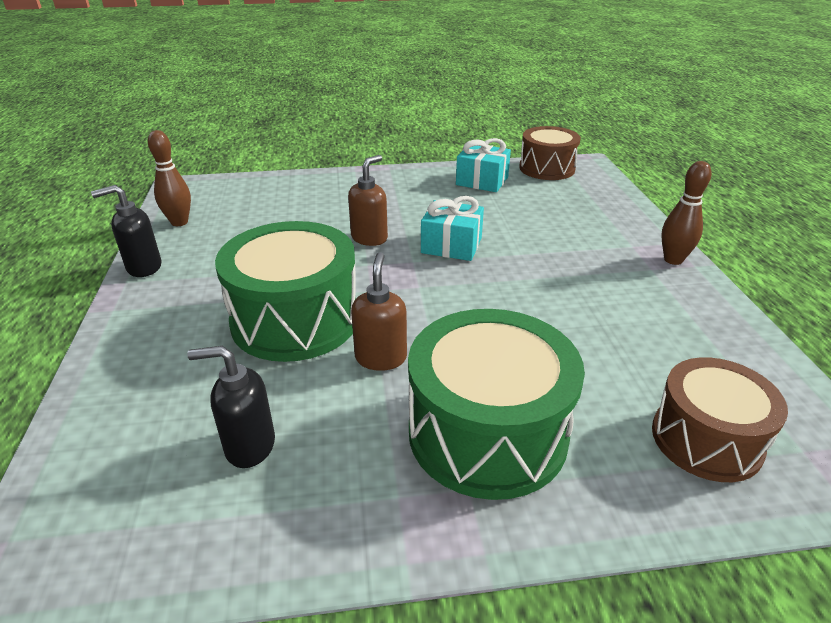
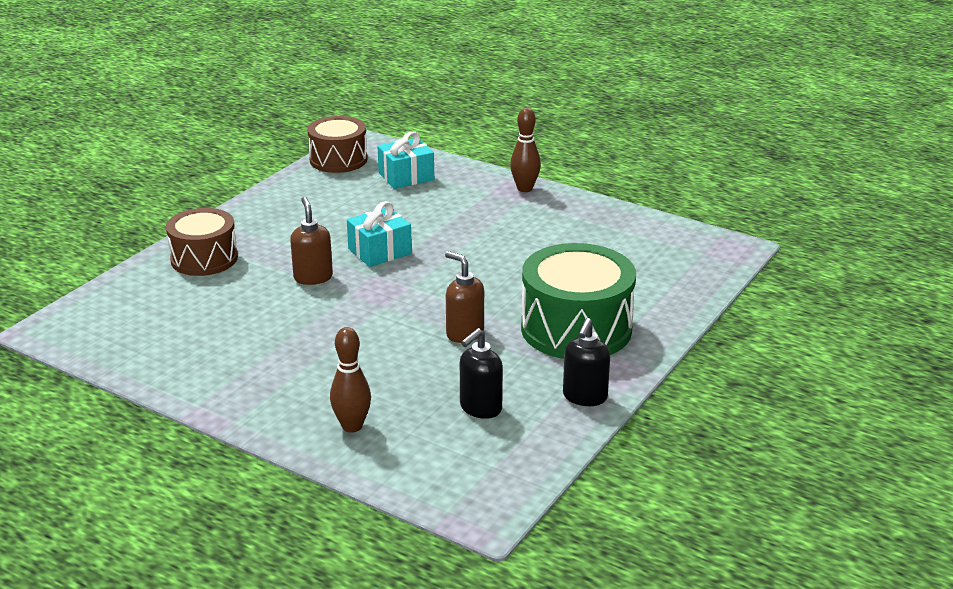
camera: 50 degrees left, 5 degrees down
black soap dispenser [91,185,162,277] -> black soap dispenser moved to [563,318,610,406]
brown bowling pin [148,130,191,226] -> brown bowling pin moved to [330,327,371,433]
green drum [215,221,356,362] -> none
turquoise gift [456,138,511,192] -> turquoise gift moved to [377,131,434,189]
brown drum [652,357,788,482] -> brown drum moved to [166,208,238,276]

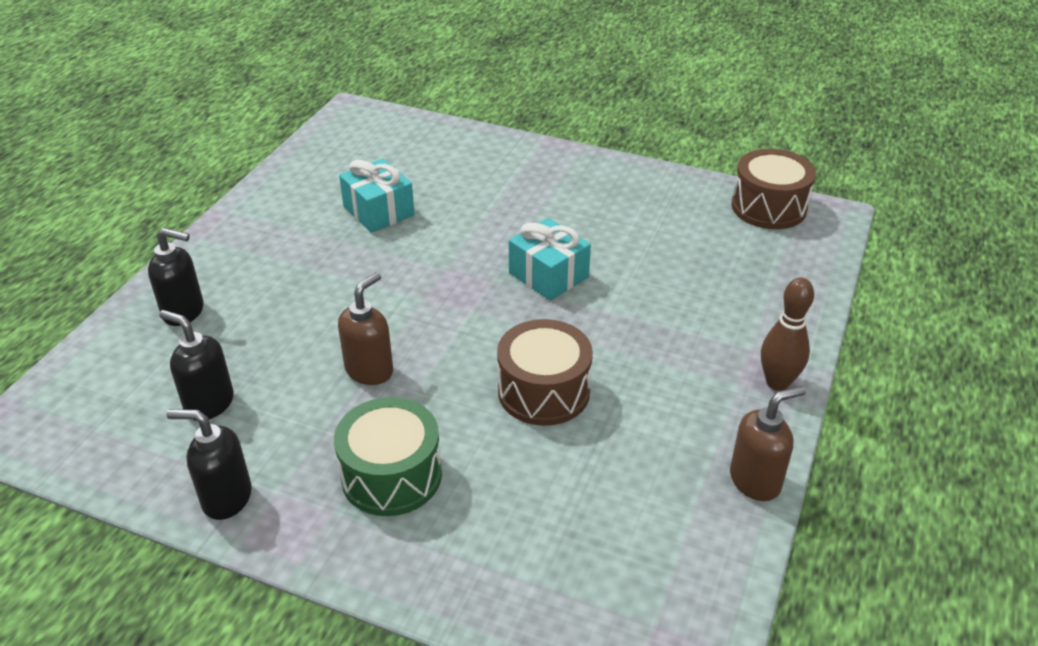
camera: 80 degrees right, 10 degrees up
brown drum [166,208,238,276] -> brown drum moved to [497,319,593,426]
brown soap dispenser [290,197,333,285] -> brown soap dispenser moved to [730,386,806,501]
brown bowling pin [330,327,371,433] -> black soap dispenser [148,228,204,326]
turquoise gift [377,131,434,189] -> turquoise gift moved to [339,159,415,233]
green drum [521,243,636,359] -> green drum [334,397,442,516], size x0.65

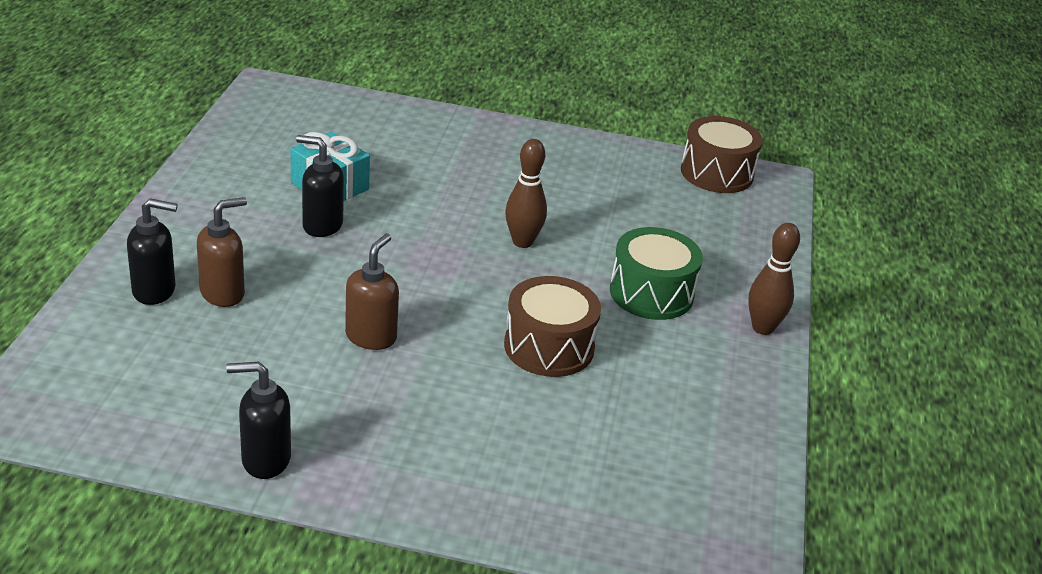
camera: 15 degrees left, 5 degrees down
black soap dispenser [159,310,234,421] -> black soap dispenser moved to [296,135,344,237]
green drum [334,397,442,516] -> green drum moved to [610,227,703,320]
turquoise gift [509,218,591,301] -> brown bowling pin [505,139,547,248]
brown soap dispenser [730,386,806,501] -> brown soap dispenser moved to [197,197,247,307]

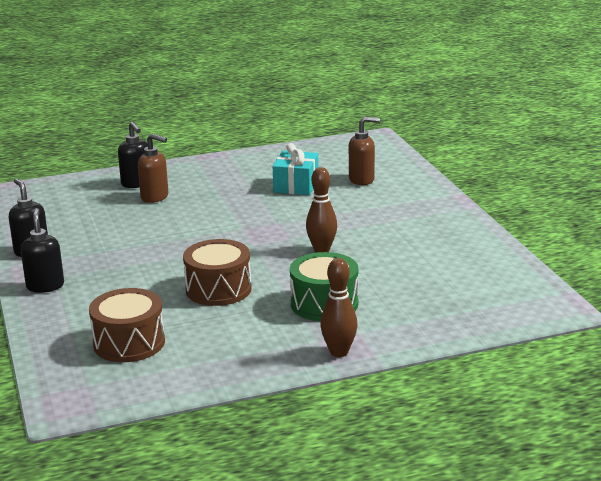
camera: 65 degrees right, 10 degrees down
black soap dispenser [296,135,344,237] -> black soap dispenser moved to [21,208,64,293]
brown soap dispenser [345,234,399,350] -> brown soap dispenser moved to [349,117,380,185]
brown drum [681,116,763,193] -> brown drum moved to [89,288,165,362]

